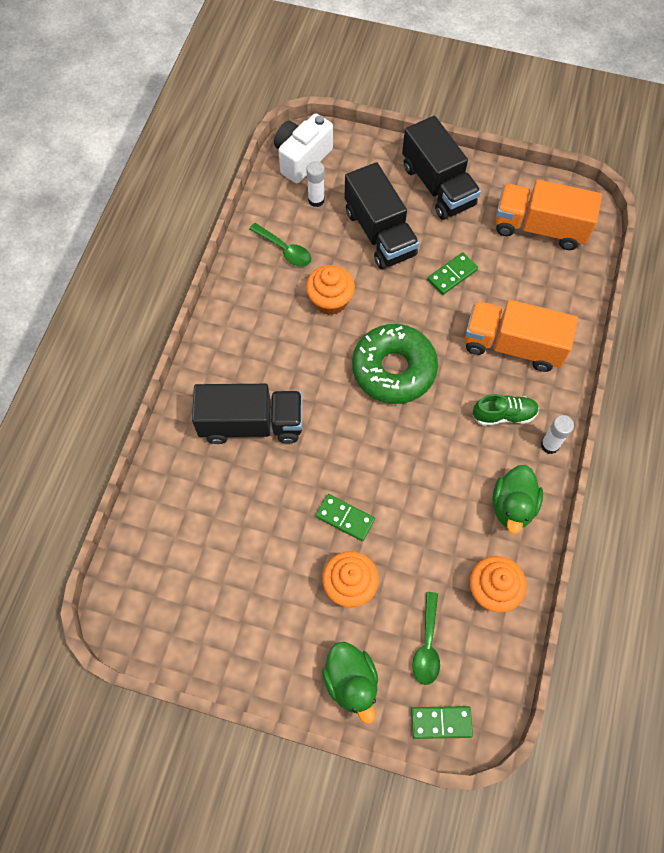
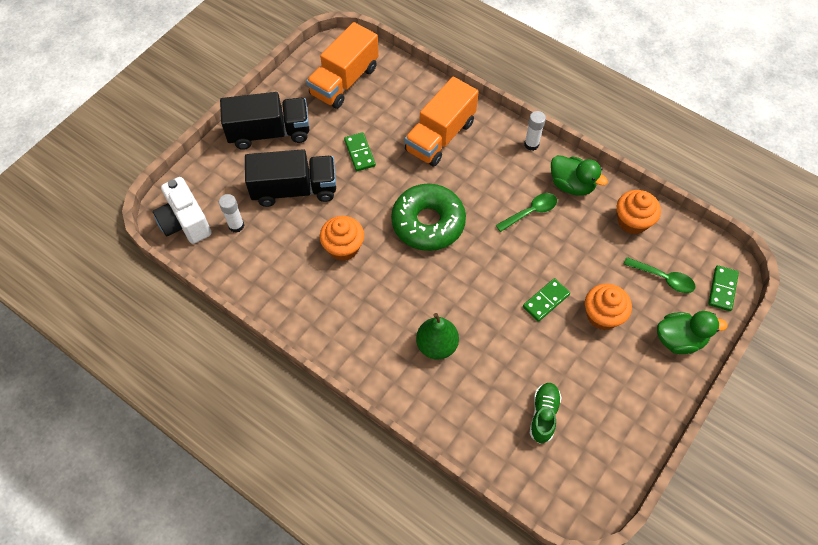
camera: 70 degrees left, 5 degrees down
black truck [192,384,302,444] -> green pear [416,313,459,359]
green spoon [249,223,311,267] -> green spoon moved to [496,193,557,232]
green shoe [473,394,539,426] -> green shoe moved to [530,383,562,444]

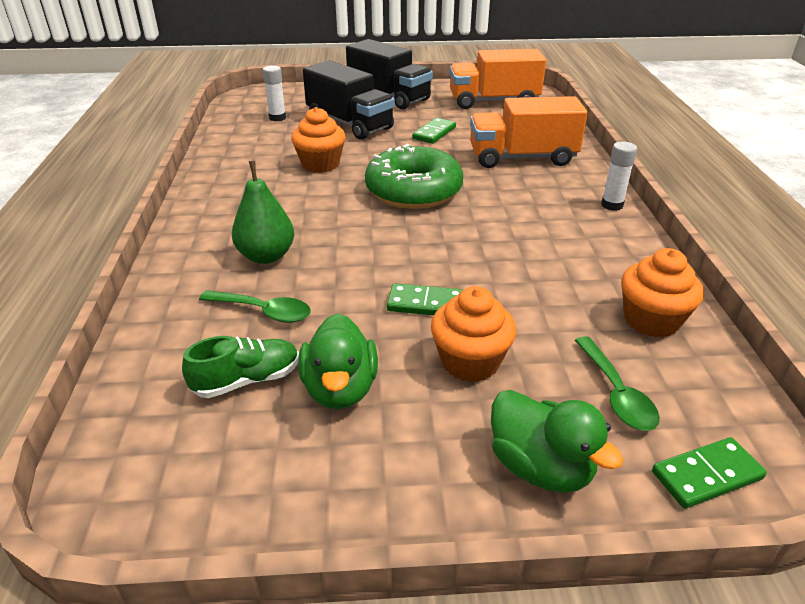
camera: 50 degrees right, 25 degrees down
white camera [153,177,212,244] -> none
green spoon [496,193,557,232] -> green spoon moved to [199,290,311,323]
green duck [551,155,608,196] -> green duck moved to [298,313,378,409]

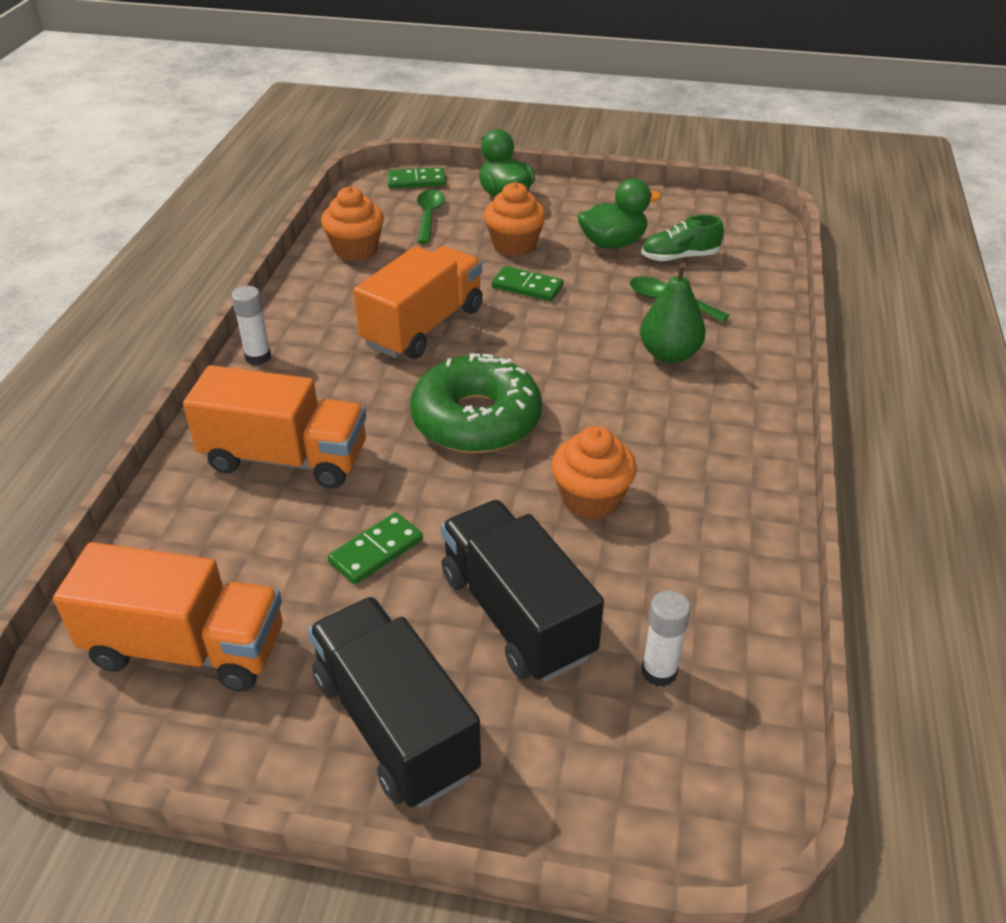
camera: 165 degrees left, 5 degrees up
green duck [298,313,378,409] -> green duck turned 60 degrees clockwise [577,179,661,249]
none -> orange truck [353,246,483,359]

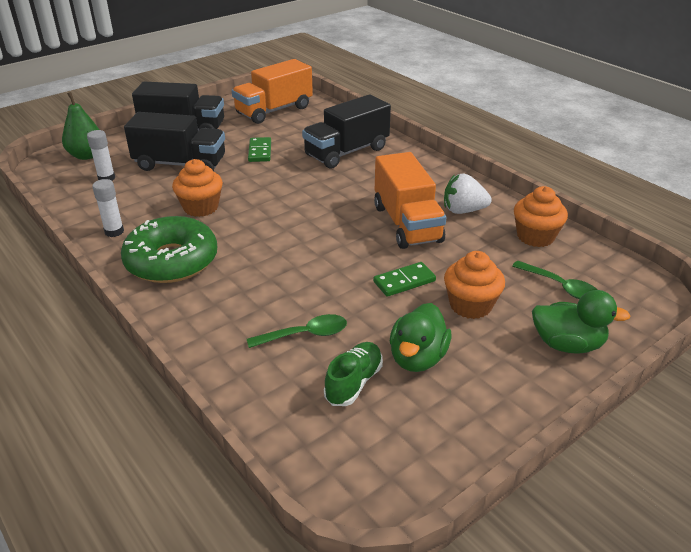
camera: 130 degrees right, 5 degrees down
orange truck [183,365,366,489] -> black truck [302,94,391,169]
white glue stick [231,286,271,365] -> white glue stick moved to [92,179,124,237]
green domino [388,167,446,189] -> none
green donut [410,353,542,453] -> green donut moved to [121,216,218,283]
green pear [640,262,706,364] -> green pear moved to [62,92,100,160]
none -> white strawberry [444,174,492,214]

